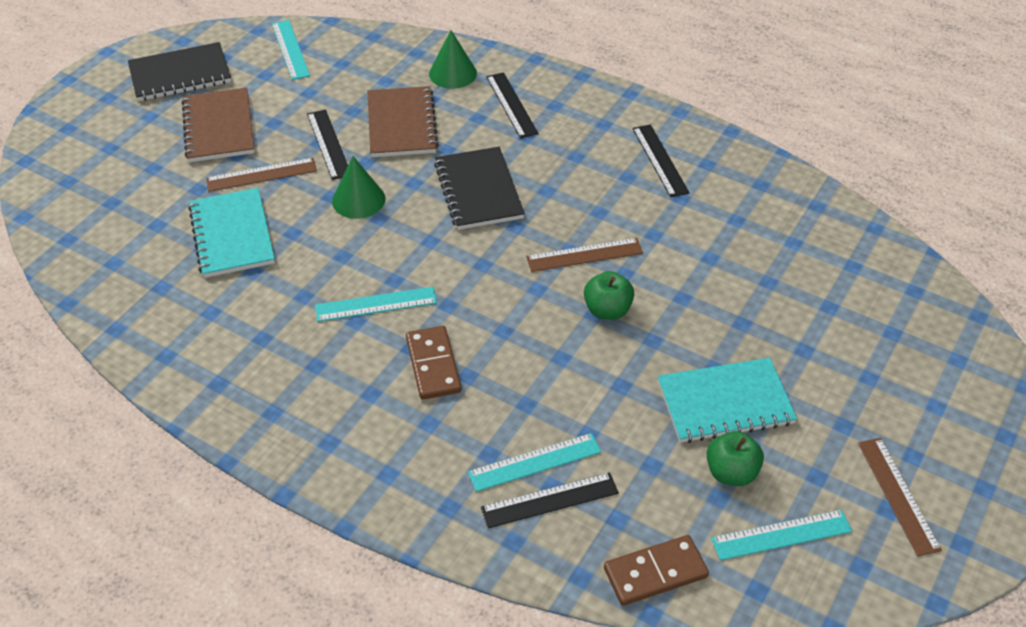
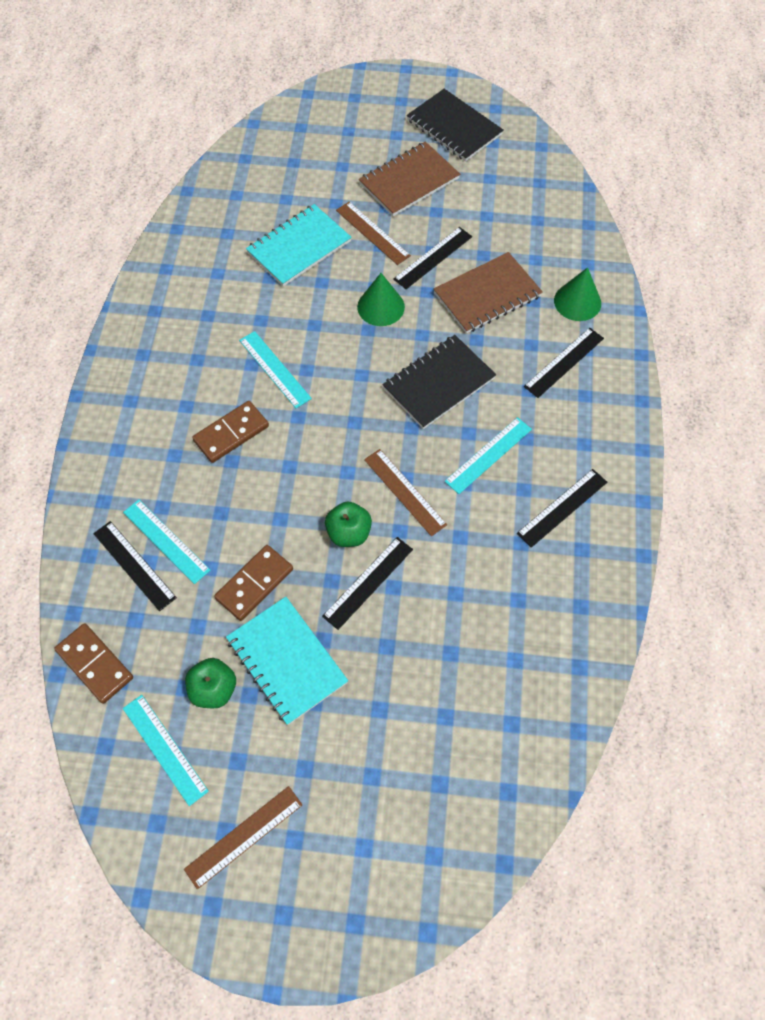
camera: 65 degrees right, 15 degrees up
turquoise ruler [272,20,310,80] -> turquoise ruler moved to [444,417,532,494]
none -> brown domino [214,545,293,621]
none -> black ruler [322,537,413,630]

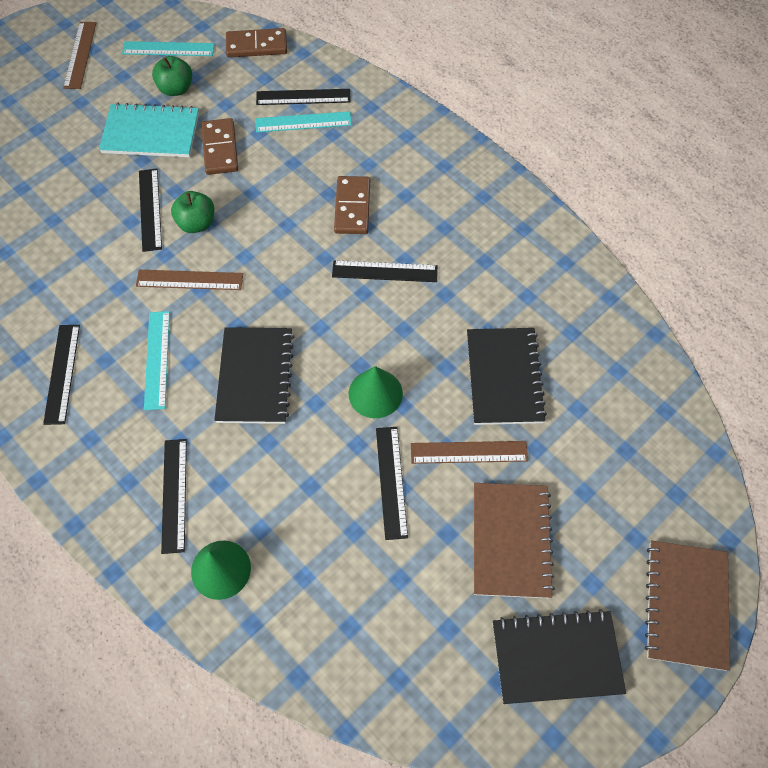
camera: 130 degrees right, 0 degrees up
turquoise ruler [239,331,312,408] -> black ruler [332,260,438,282]
turquoise notebook [246,204,352,286] -> black notebook [467,328,547,425]
brown notebook [434,252,543,333] -> brown notebook moved to [645,541,730,671]

